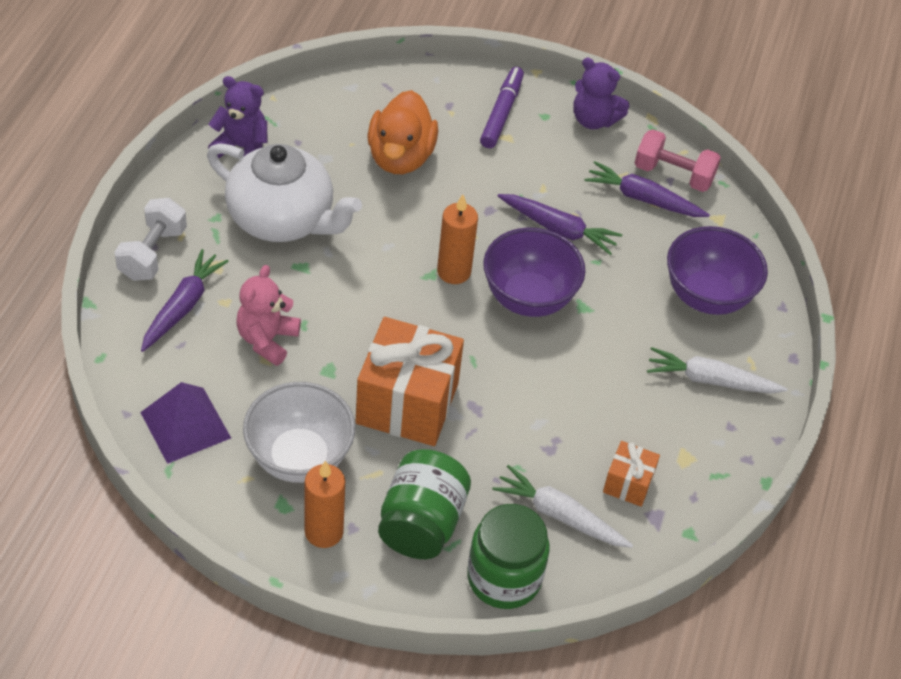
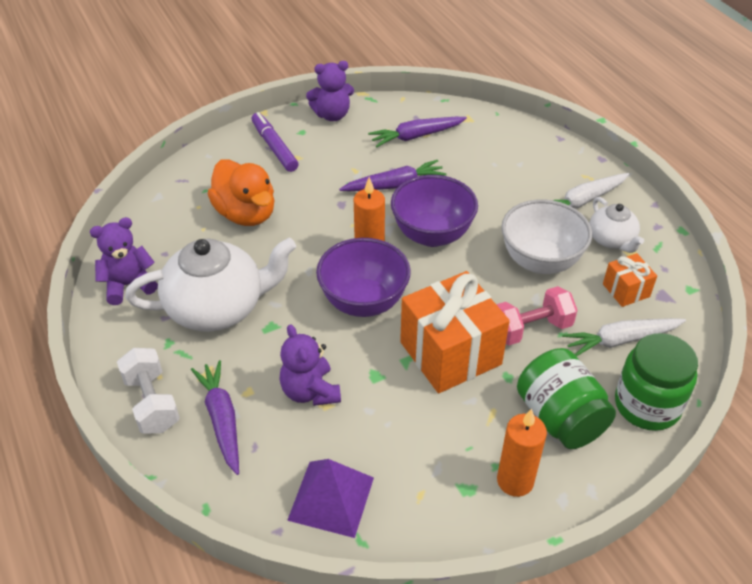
camera: 40 degrees left, 5 degrees down
pink teddy bear [236,265,301,366] -> purple teddy bear [279,324,341,406]
white bowl [243,382,355,483] -> white bowl moved to [501,199,592,274]
pink dumbbell [635,129,721,192] -> pink dumbbell moved to [496,286,577,345]
purple bowl [667,226,768,315] -> purple bowl moved to [316,238,411,317]
none -> white teapot [589,197,644,253]

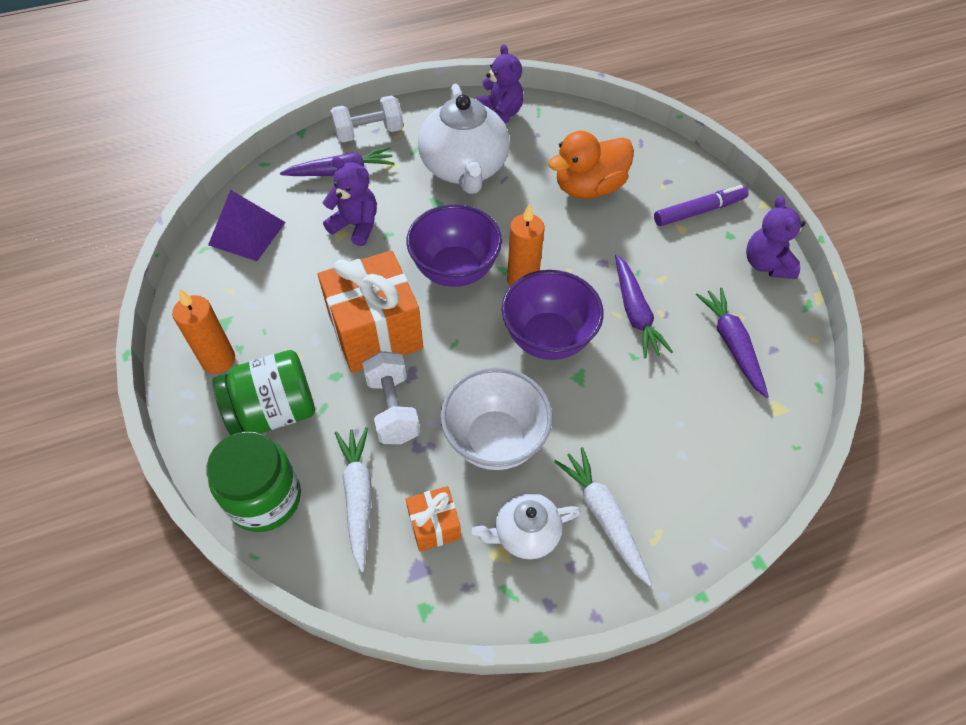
camera: 95 degrees right, 10 degrees up
purple teddy bear [279,324,341,406] -> purple teddy bear turned 45 degrees clockwise [322,157,377,246]
pink dumbbell [496,286,577,345] -> white dumbbell [362,351,420,444]

